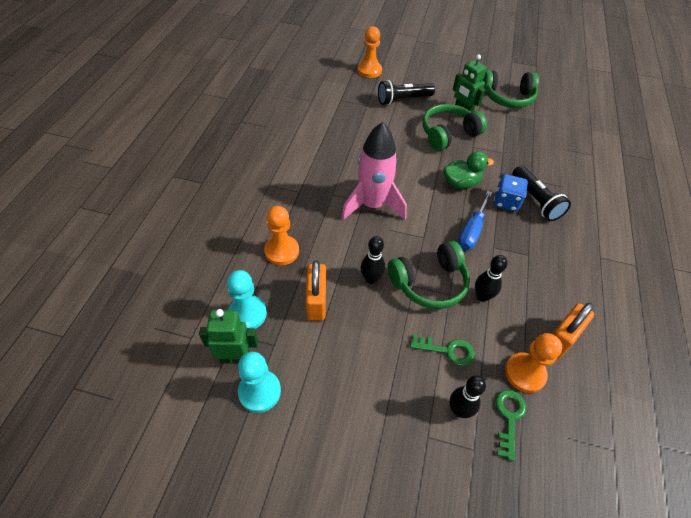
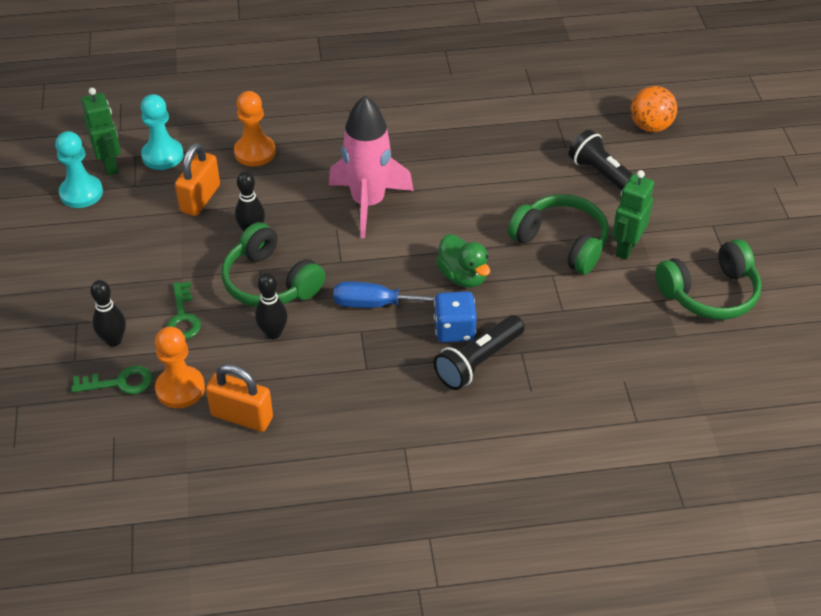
camera: 70 degrees right, 5 degrees down
orange padlock [305,261,326,321] -> orange padlock turned 45 degrees counterclockwise [175,143,220,216]
orange pawn [357,26,382,78] -> orange ball [631,86,677,132]
green headphones [482,70,539,108] -> green headphones turned 90 degrees counterclockwise [656,239,762,320]

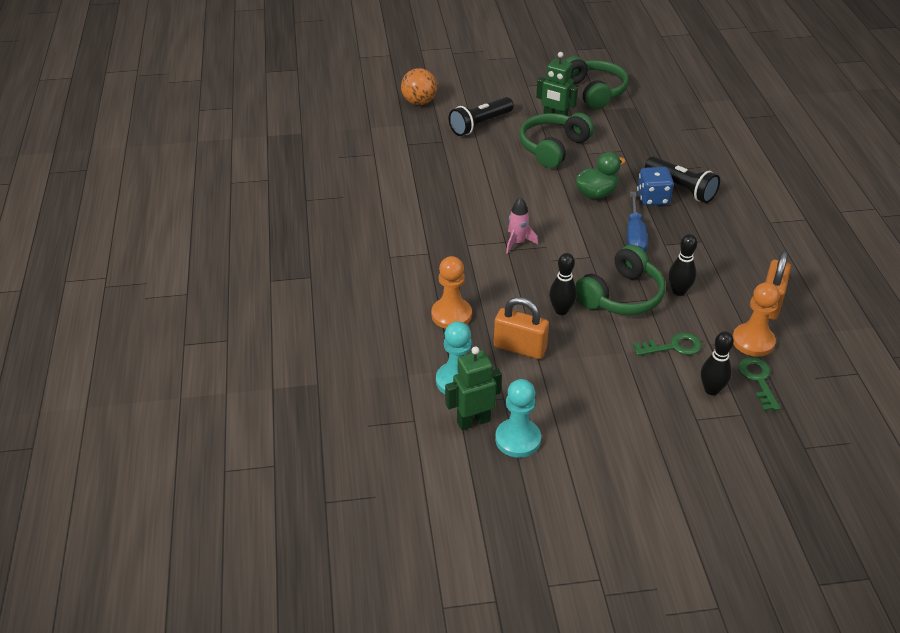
camera: 90 degrees left, 5 degrees down
pink rocket [329,96,414,238] -> pink rocket [506,197,538,254], size x0.47

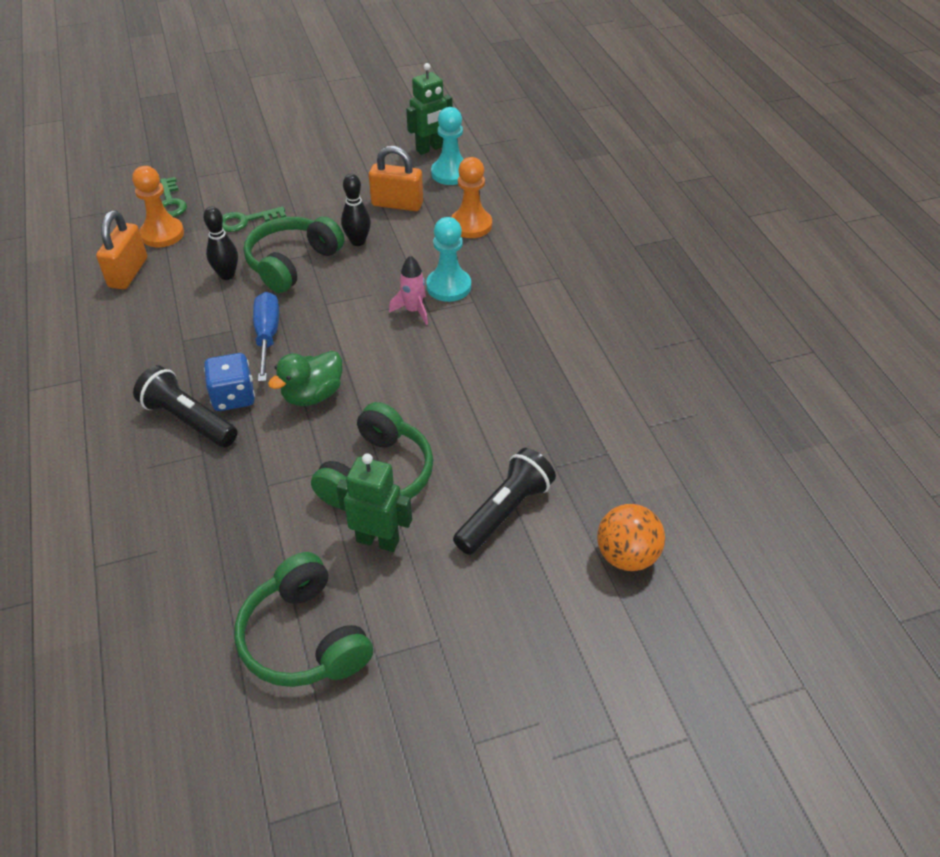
camera: 170 degrees right, 5 degrees up
turquoise pawn [495,379,541,458] -> turquoise pawn moved to [426,217,471,302]
black bowling pin [701,331,734,395] -> none

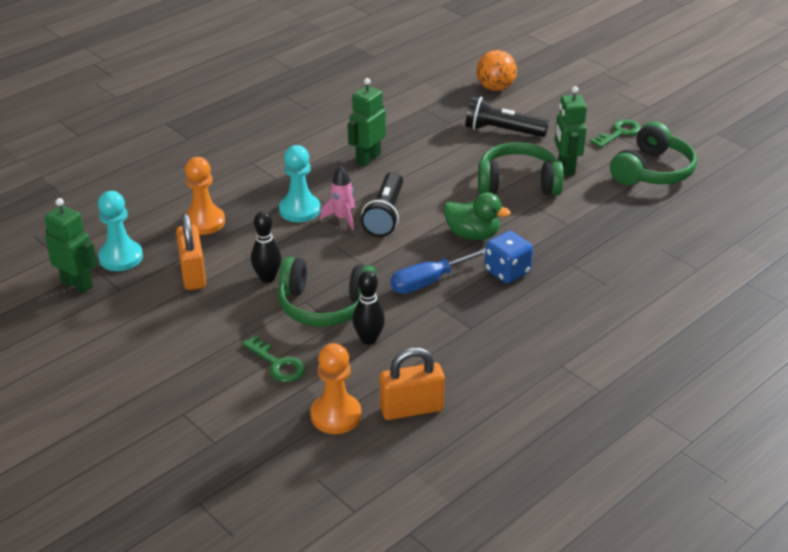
camera: 115 degrees left, 10 degrees down
black flashlight [133,365,238,447] -> black flashlight moved to [361,172,403,237]
green key [160,177,187,217] -> green key moved to [590,120,641,148]
none -> green robot [348,78,386,166]

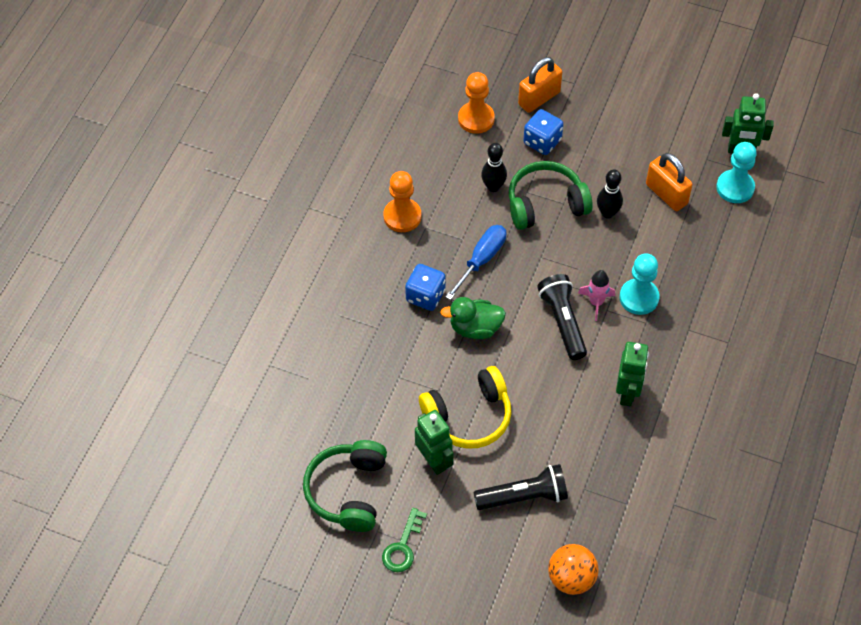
camera: 155 degrees right, 20 degrees up
orange pawn [185,157,225,235] -> orange pawn moved to [383,171,422,232]
green key [242,335,305,382] -> blue dice [524,109,563,155]
orange padlock [379,347,445,420] -> orange padlock moved to [518,57,562,113]
green headphones [478,142,564,195] -> yellow headphones [419,366,511,449]

